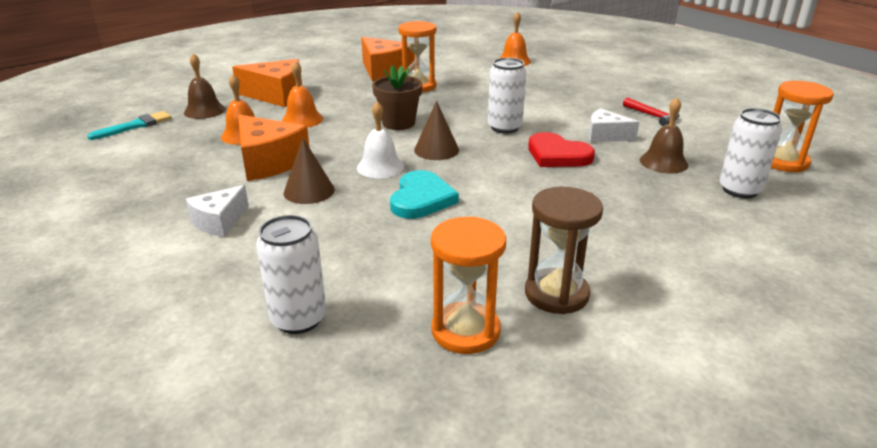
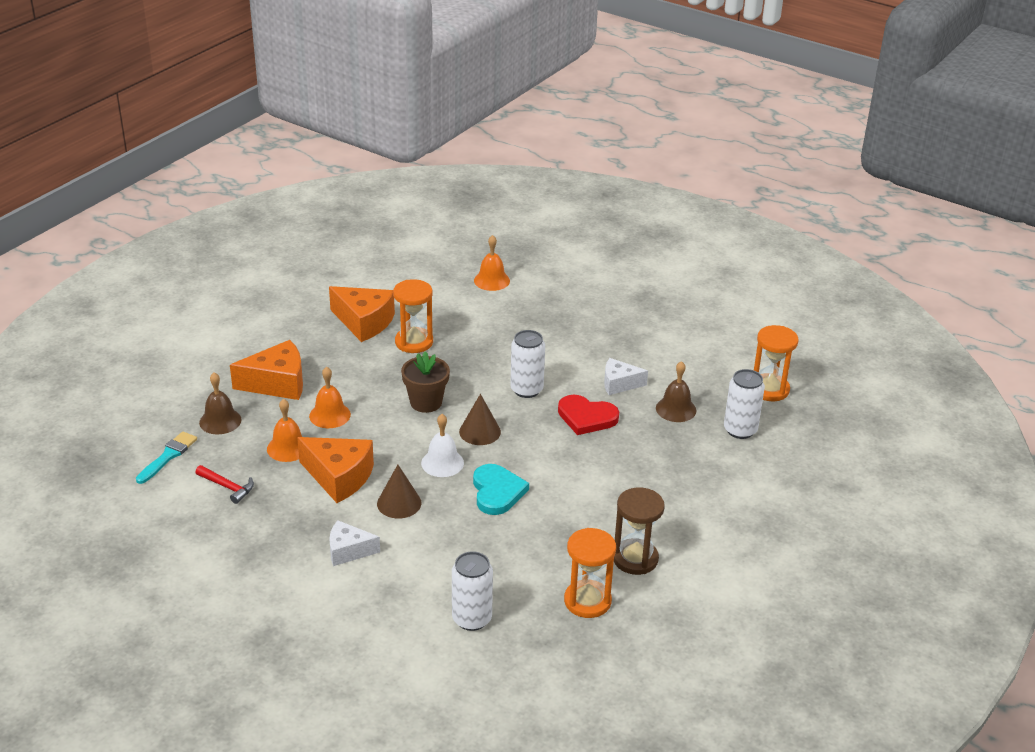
camera: 20 degrees left, 5 degrees up
white cheese [186,185,249,237] -> white cheese turned 75 degrees clockwise [329,520,380,566]
red hammer [623,97,680,126] -> red hammer moved to [195,465,254,504]

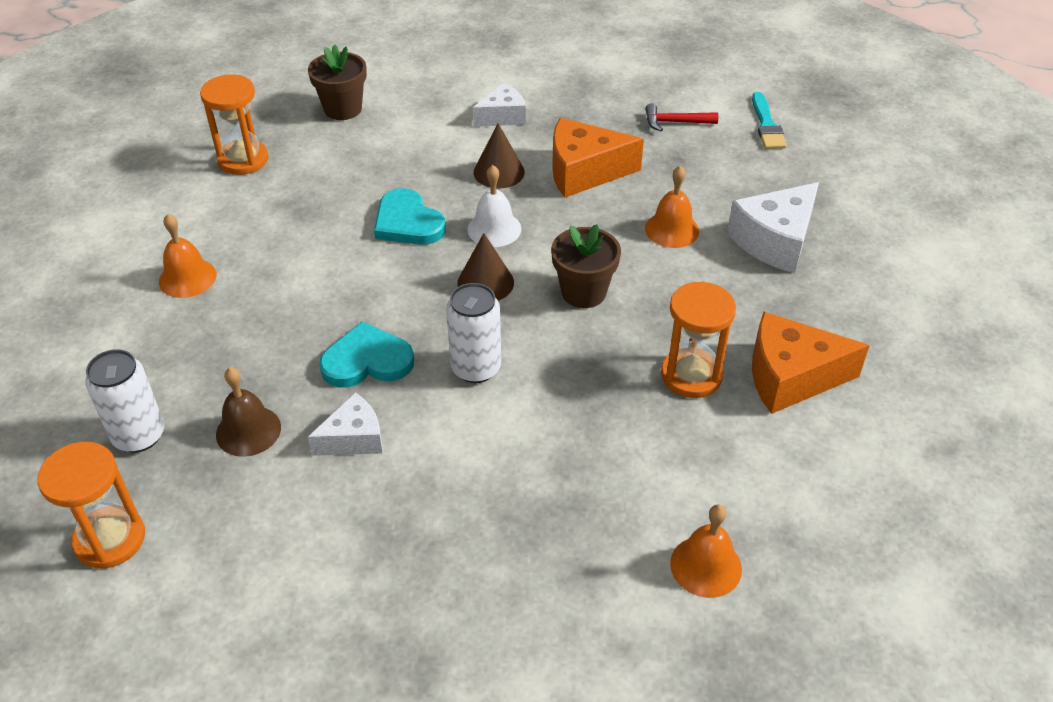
camera: 150 degrees right, 10 degrees up
brown bell [199,372,241,434] -> none
orange cheese [230,340,303,400] -> white cheese [727,182,819,273]
orange bell [267,399,302,462] -> orange bell moved to [159,214,216,298]
white can [452,551,493,631] -> brown flower pot [308,45,367,120]
red heart [558,395,619,435] -> turquoise heart [319,321,414,388]
brown hourglass [614,487,665,575] -> none

